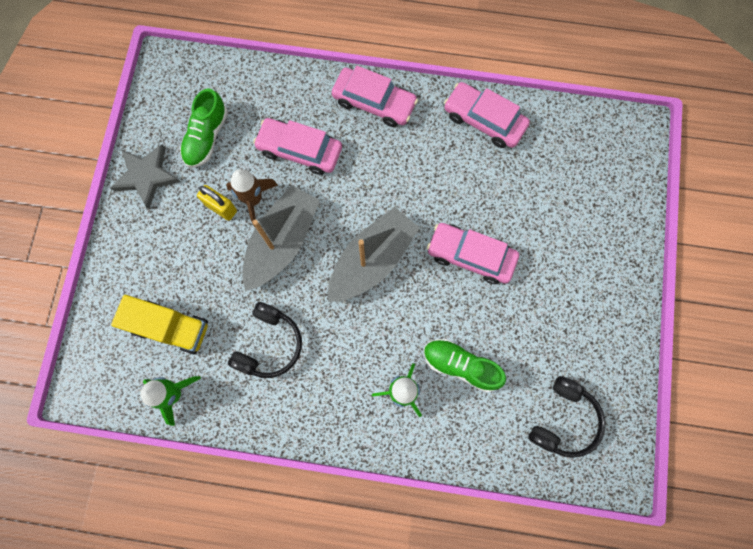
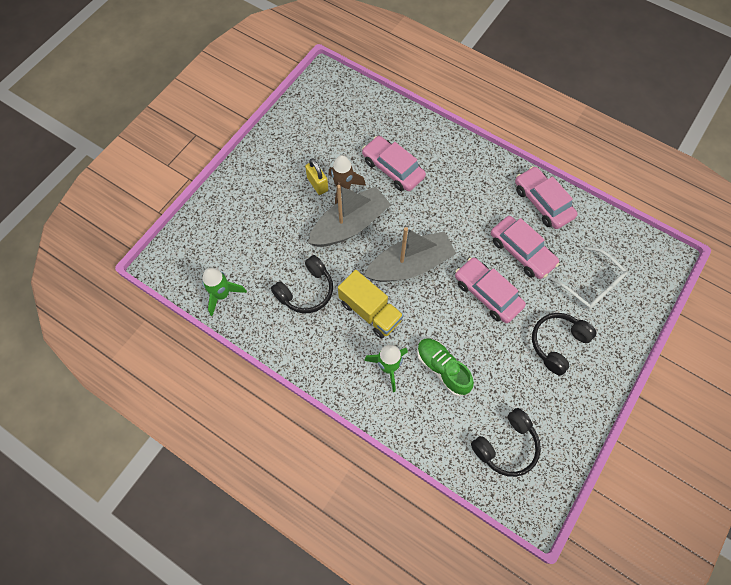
camera: 25 degrees right, 10 degrees down
grey star [110,144,180,209] -> none
yellow truck [111,295,208,355] -> yellow truck moved to [338,270,404,338]
green shoe [180,89,228,168] -> none
pink car [332,65,418,127] -> pink car moved to [491,216,560,279]
none -> black headphones [532,313,596,376]
none -> white glasses [551,247,627,309]

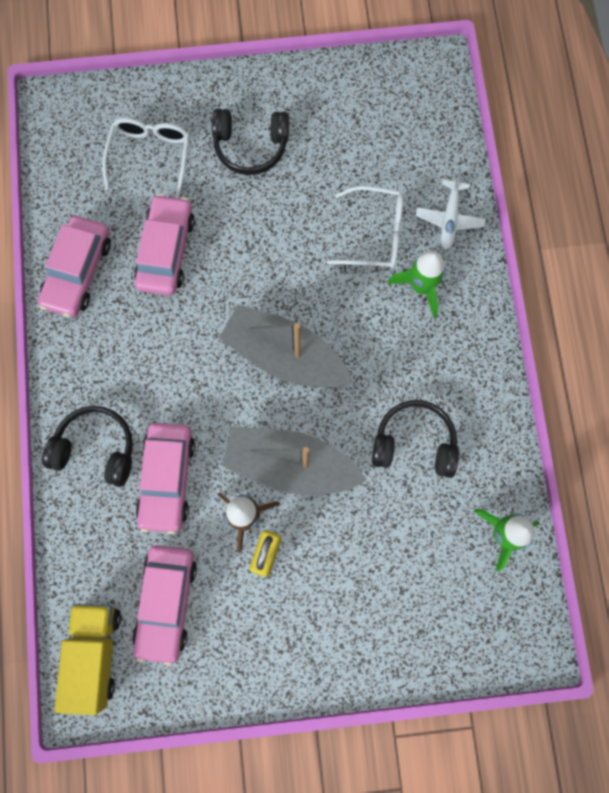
camera: 130 degrees left, 10 degrees up
yellow truck [338,270,404,338] -> yellow truck moved to [55,604,121,715]
green shoe [417,338,474,397] -> white glasses [327,186,404,268]
pink car [455,257,526,323] -> pink car moved to [132,545,197,665]
black headphones [471,408,541,477] -> black headphones moved to [42,406,133,487]
none -> white plane [416,172,486,250]

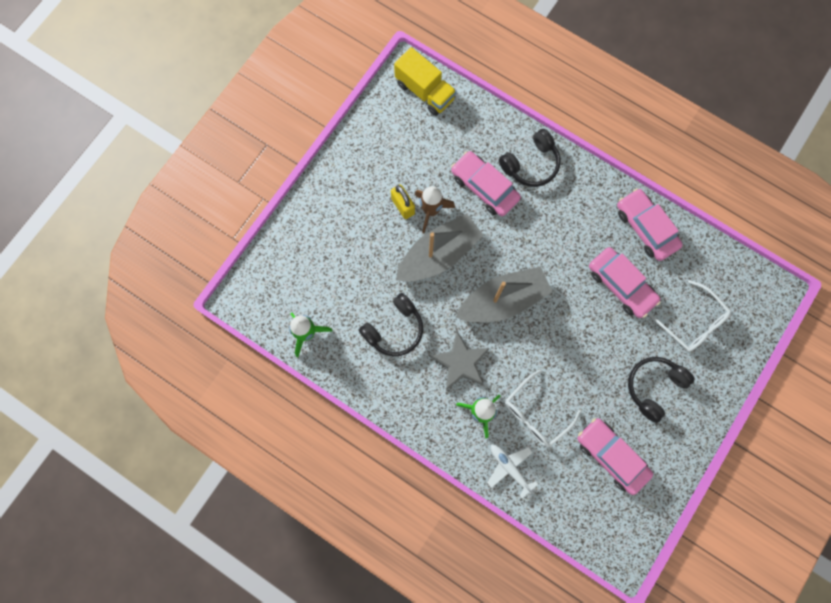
camera: 130 degrees right, 0 degrees up
pink car [132,545,197,665] -> pink car moved to [577,418,653,495]
none -> grey star [430,331,490,390]

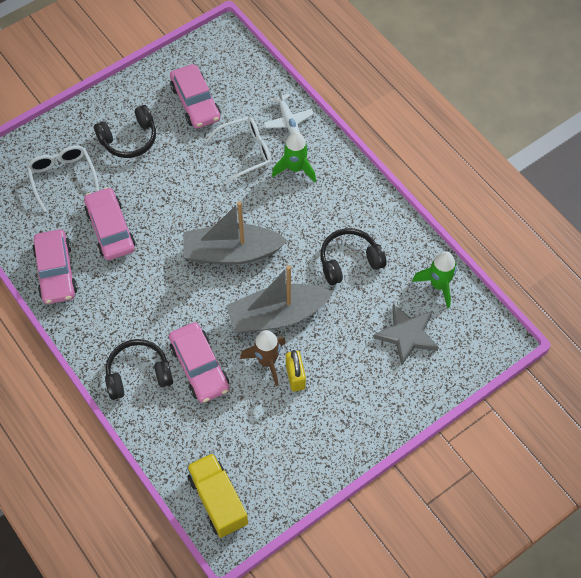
camera: 160 degrees left, 15 degrees down
grey star [430,331,490,390] -> grey star moved to [374,304,439,366]

